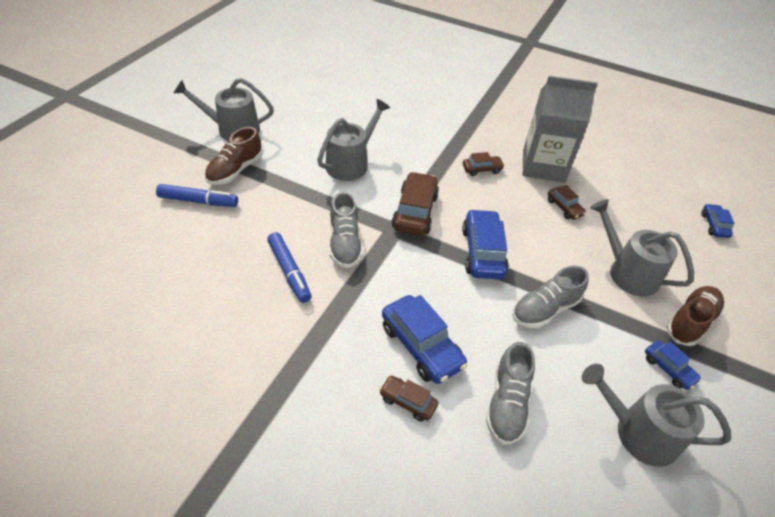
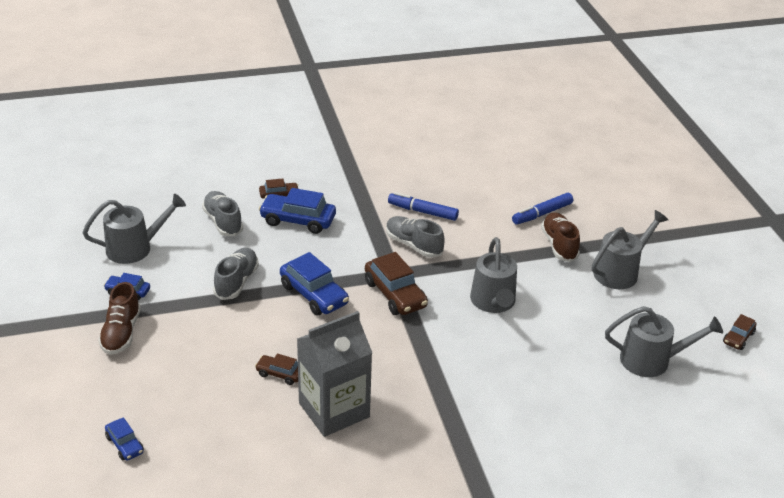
camera: 140 degrees right, 10 degrees down
brown car [463,152,505,176] -> brown car moved to [723,314,756,350]
grey watering can [590,199,694,296] -> grey watering can moved to [605,306,723,377]

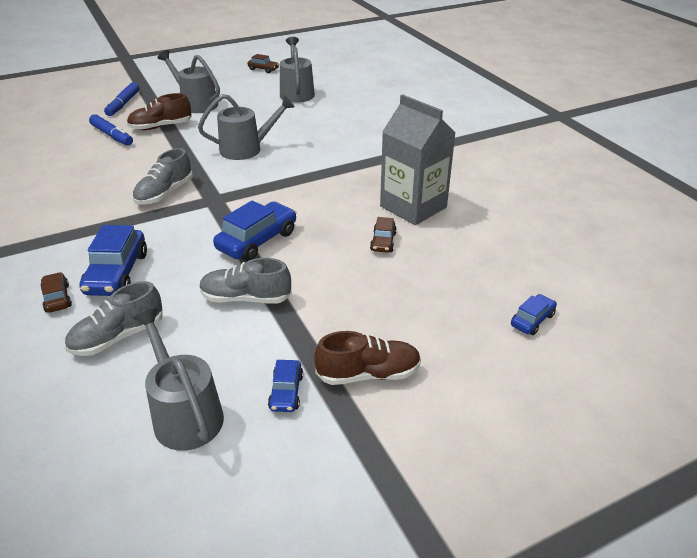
camera: 100 degrees left, 0 degrees up
brown car [365,252,428,315] -> none
blue marker [388,192,459,221] -> blue marker moved to [104,82,140,116]

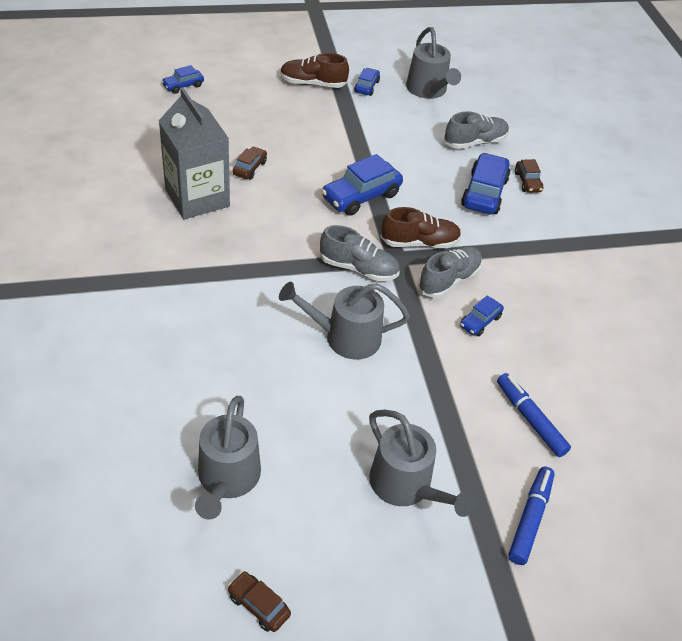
camera: 170 degrees left, 10 degrees up
brown shoe [127,93,192,130] -> brown shoe moved to [381,207,461,248]
grey shoe [199,258,292,304] -> grey shoe moved to [320,225,400,281]
none -> blue car [460,295,504,336]

